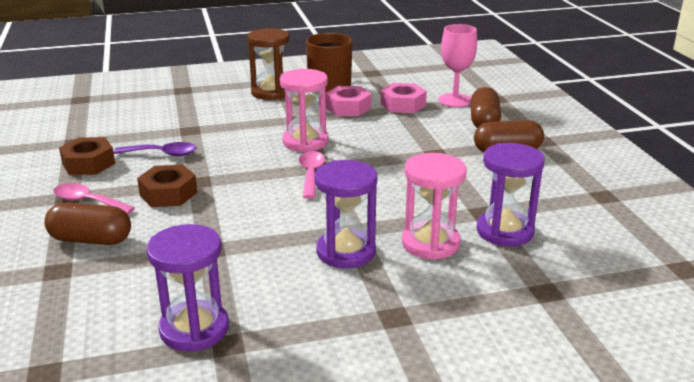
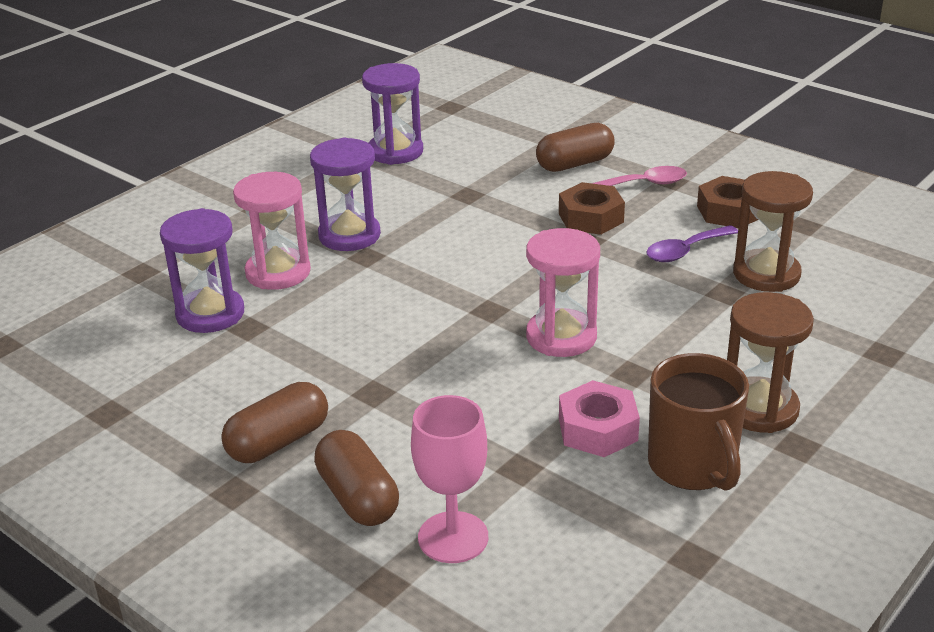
camera: 145 degrees right, 5 degrees up
pink spoon [299,151,325,199] -> none
pink nut [381,83,427,113] -> none
none -> brown hourglass [733,171,813,292]

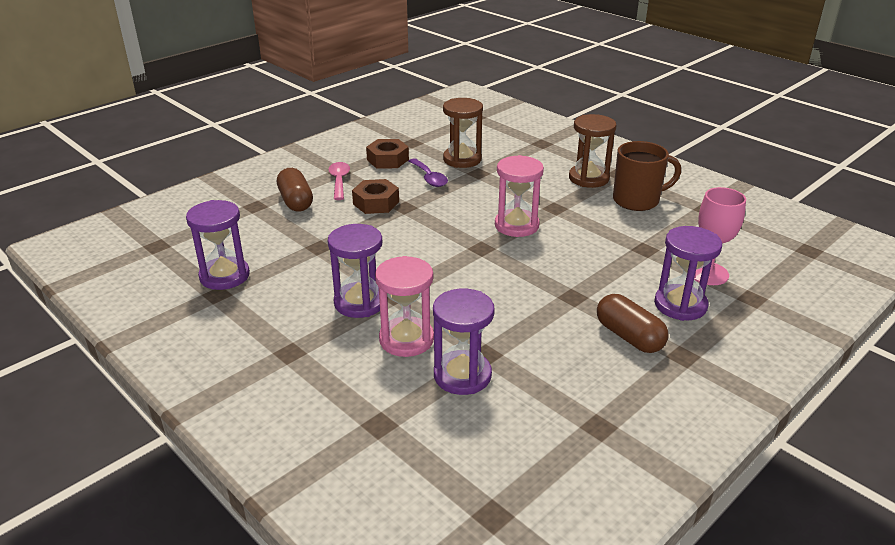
camera: 85 degrees left, 0 degrees up
brown capsule [314,430,399,526] -> purple hourglass [654,226,722,321]
pink nut [559,380,640,457] -> none

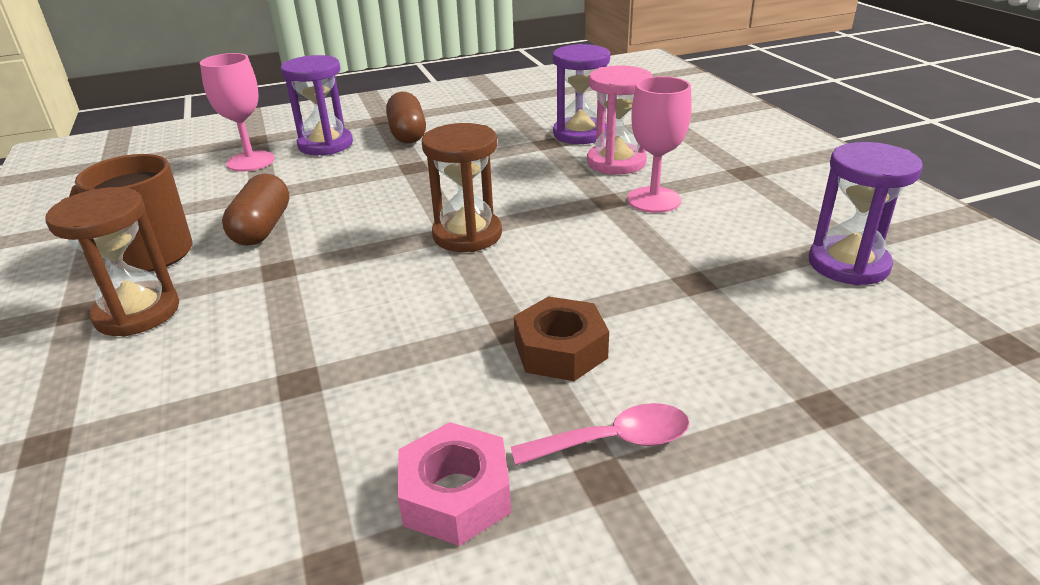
camera: 155 degrees left, 0 degrees up
brown capsule [277,168,313,212] -> brown capsule moved to [222,174,289,246]
pink spoon [328,162,350,200] -> pink spoon turned 120 degrees counterclockwise [511,403,690,465]
purple hourglass [328,224,382,318] -> pink goblet [627,76,692,213]
brown nut [366,139,409,168] -> pink nut [398,422,511,546]
purple spoon [409,158,448,187] -> none
brown hourglass [443,98,483,168] -> brown hourglass moved to [422,123,502,252]
pink hourglass [495,155,544,237] -> none

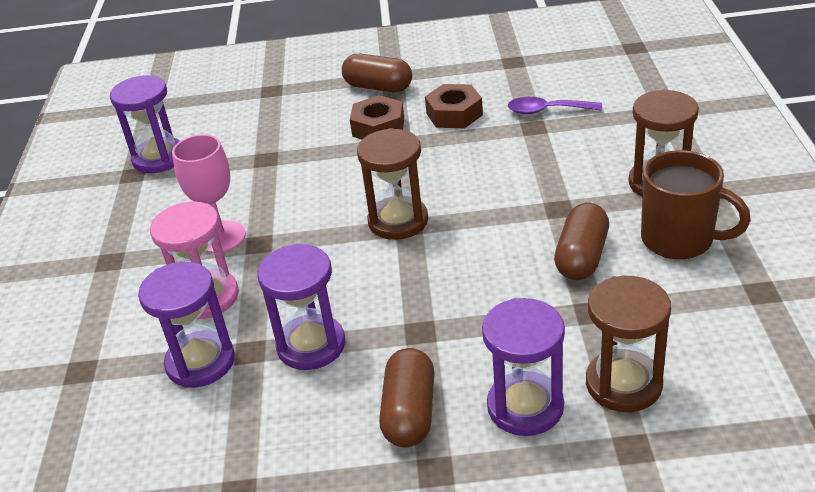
camera: 160 degrees left, 5 degrees up
pink goblet [200,53,275,172] -> brown hourglass [586,276,671,412]
pink nut [398,422,511,546] -> none
pink spoon [511,403,690,465] -> brown capsule [342,54,412,92]
none -> purple hourglass [257,244,345,370]
none -> brown nut [425,84,483,128]
none -> purple spoon [508,97,602,114]

